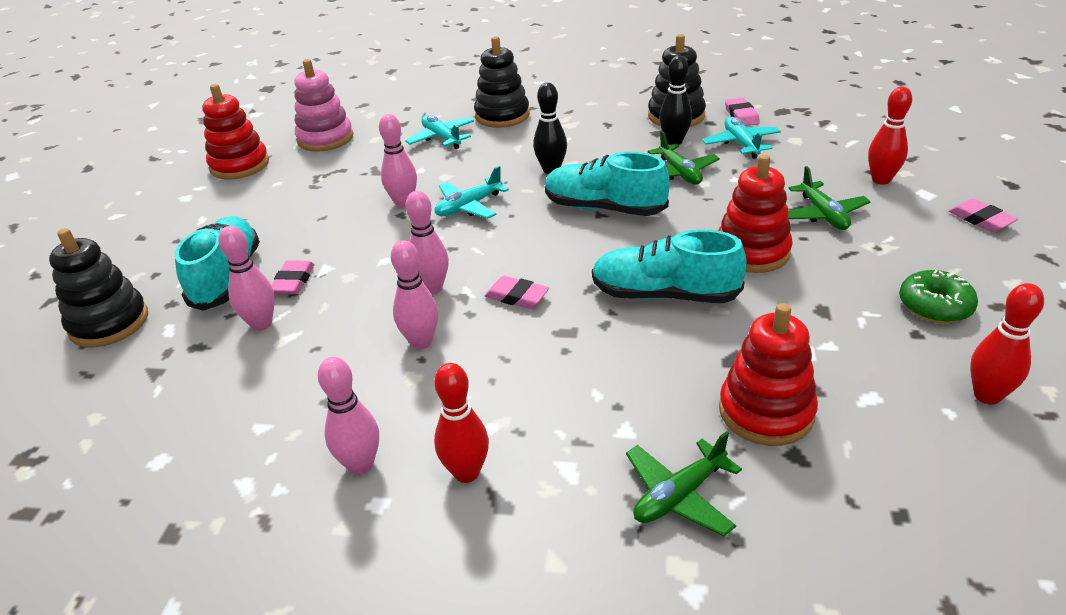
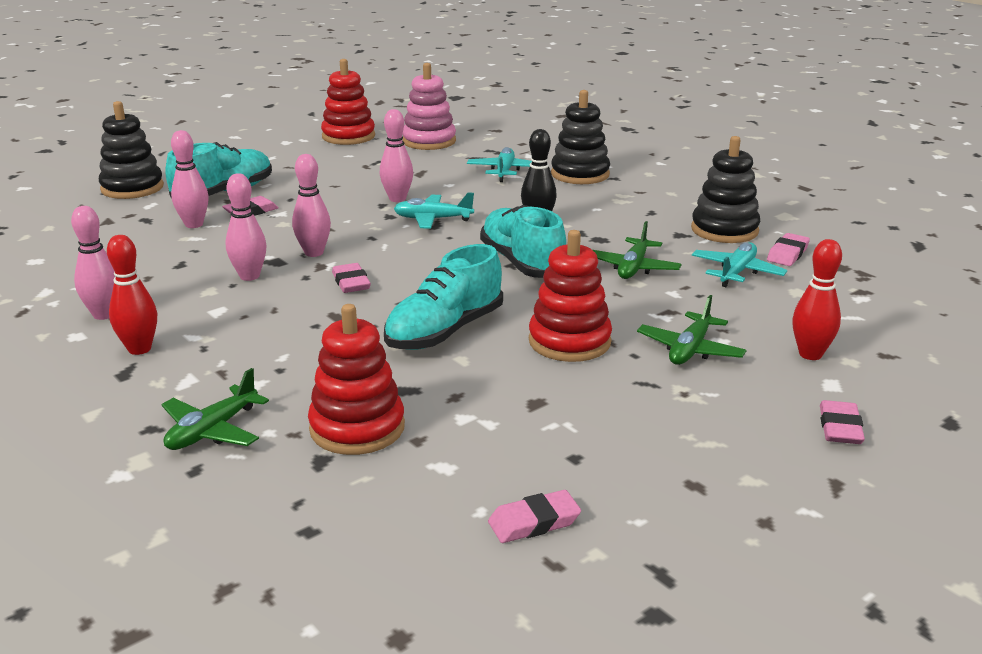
camera: 40 degrees right, 10 degrees down
turquoise shoe [592,229,747,303] -> turquoise shoe turned 105 degrees counterclockwise [384,244,503,350]
green plane [626,431,742,536] -> green plane turned 60 degrees counterclockwise [162,368,269,450]
black bowling pin [659,56,692,145] -> none
green donut [899,270,978,323] -> none
red bowling pin [970,283,1044,405] -> pink eraser [488,490,581,543]

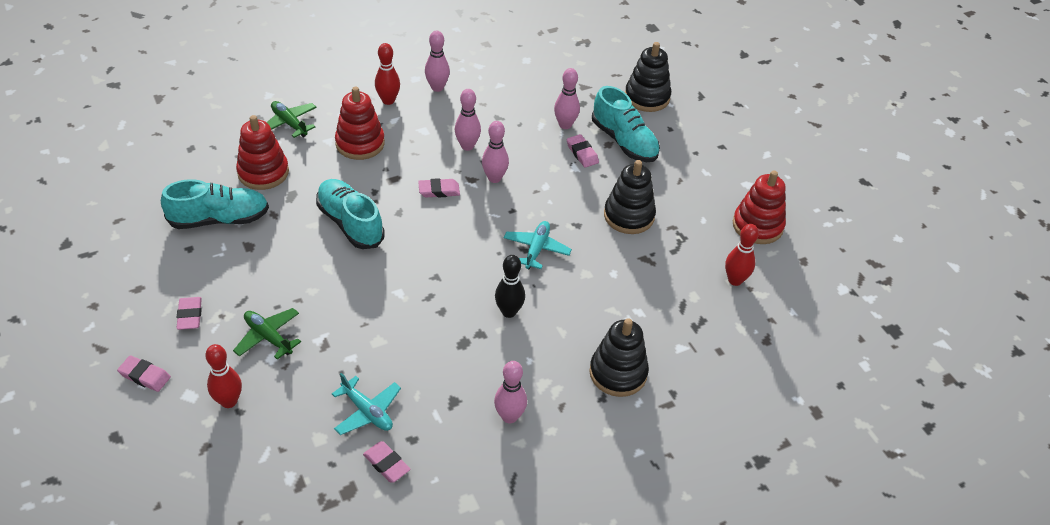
camera: 100 degrees right, 20 degrees up
pink bowling pin [380,109,413,202] -> pink bowling pin moved to [494,361,527,423]
pink stacking toy [402,63,456,150] -> red bowling pin [725,224,759,286]
turquoise plane [467,147,532,182] -> none
turquoise shoe [480,205,566,278] -> turquoise shoe moved to [161,179,269,229]
pink eraser [488,490,581,543] -> pink eraser moved to [177,297,202,330]
red stacking toy [529,230,612,362] -> red stacking toy moved to [335,87,385,160]
green plane [593,221,682,279] -> none
black stacking toy [691,136,760,243] -> black stacking toy moved to [604,160,656,234]

